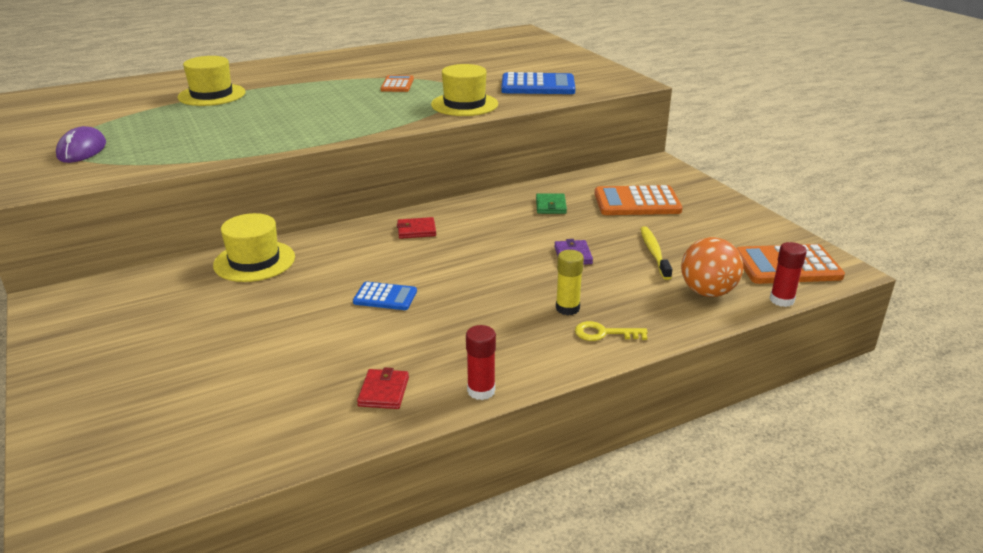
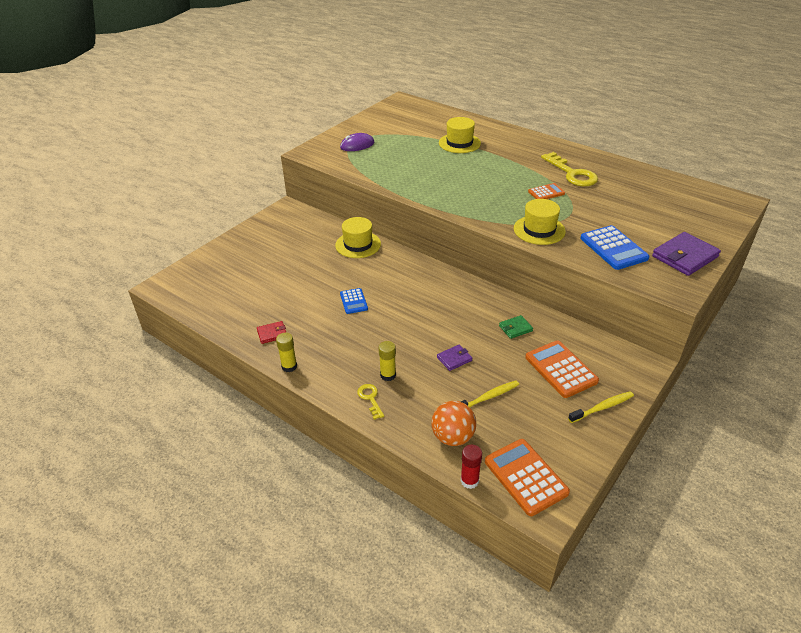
camera: 65 degrees right, 10 degrees up
red wallet [397,217,436,239] -> none
red glue stick [466,325,496,400] -> yellow glue stick [276,333,297,372]
none -> yellow key [541,152,598,186]
none -> yellow toothbrush [568,391,634,423]
none -> purple wallet [652,232,721,276]

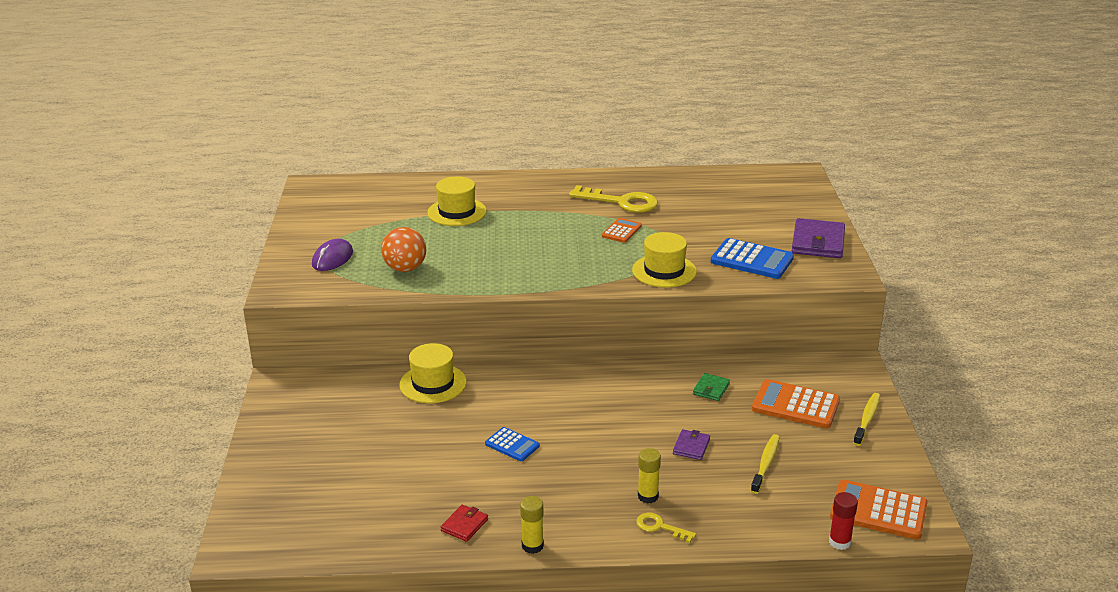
camera: 40 degrees left, 10 degrees down
orange ball [431,401,476,446] -> orange ball moved to [381,227,426,272]

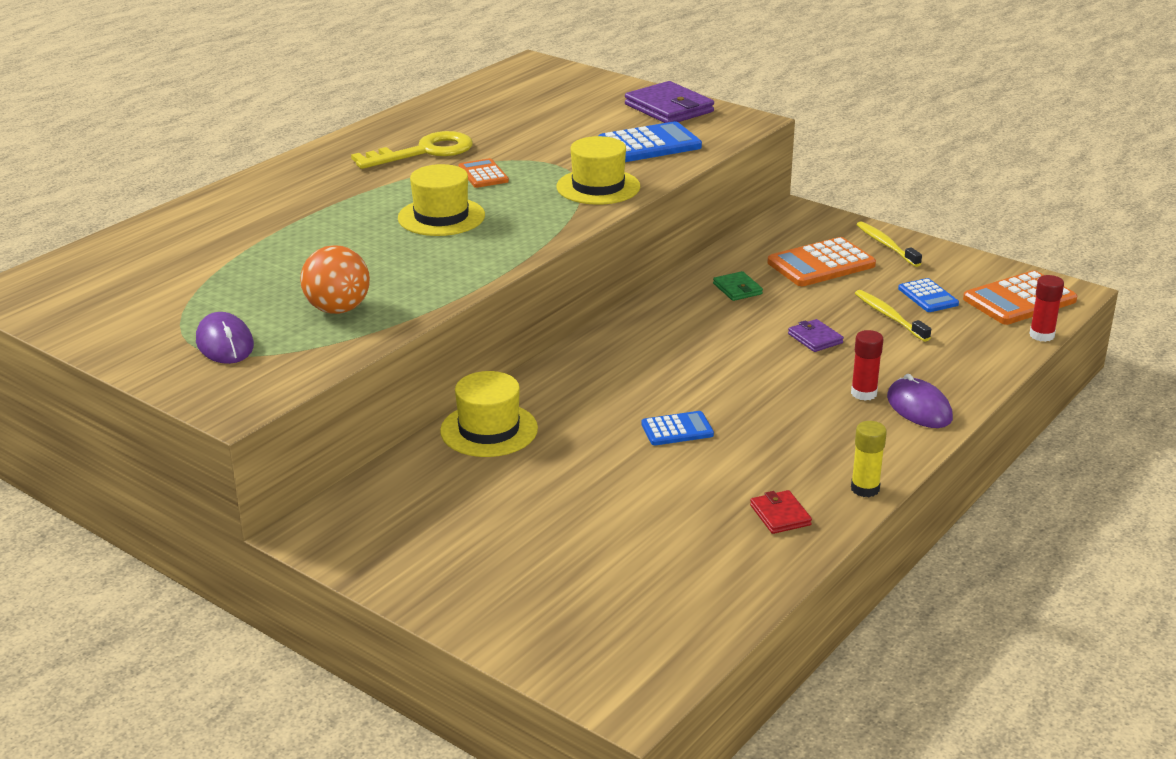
camera: 50 degrees left, 0 degrees up
yellow hat [427,177,487,226] -> yellow hat moved to [398,164,485,236]
yellow key [636,512,696,543] -> purple mouse [887,374,953,428]
yellow glue stick [638,448,661,504] -> red glue stick [851,330,883,401]
none -> blue calculator [898,278,959,312]

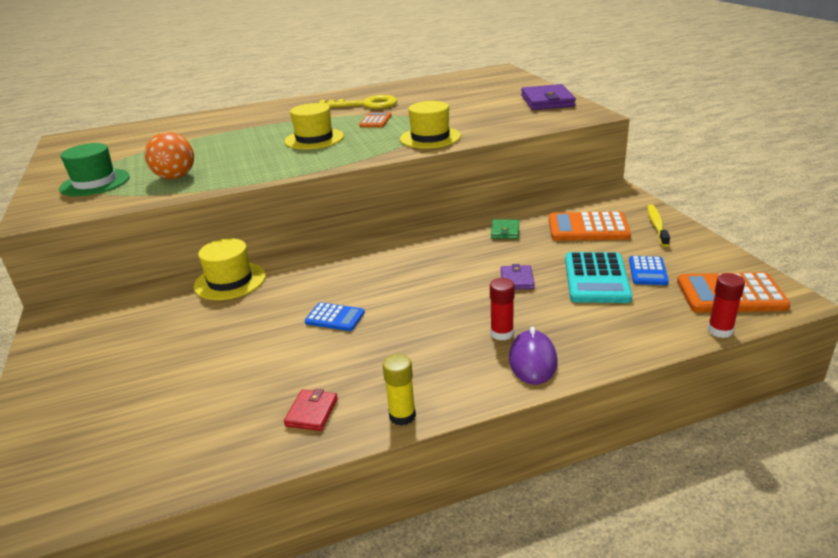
camera: 35 degrees right, 0 degrees up
purple mouse [196,312,254,364] -> green hat [59,143,130,196]
blue calculator [599,121,702,162] -> none
yellow toothbrush [855,290,931,342] -> turquoise calculator [565,252,632,303]

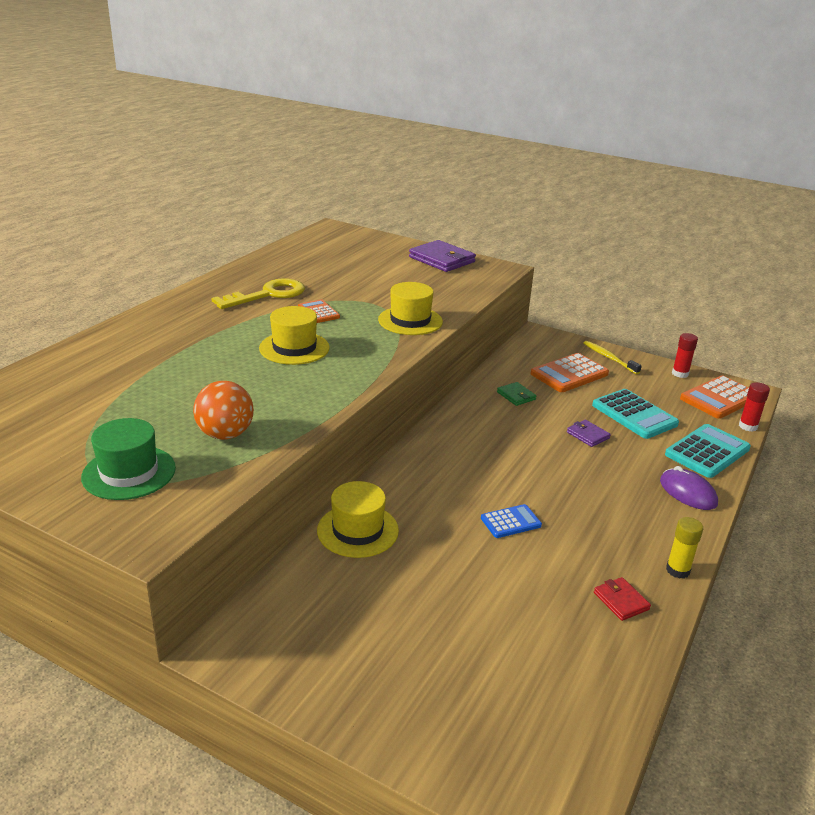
camera: 45 degrees left, 0 degrees up
red glue stick [490,278,515,341] -> red glue stick moved to [672,333,698,378]
blue calculator [629,256,669,285] -> none
none -> turquoise calculator [665,424,751,478]

